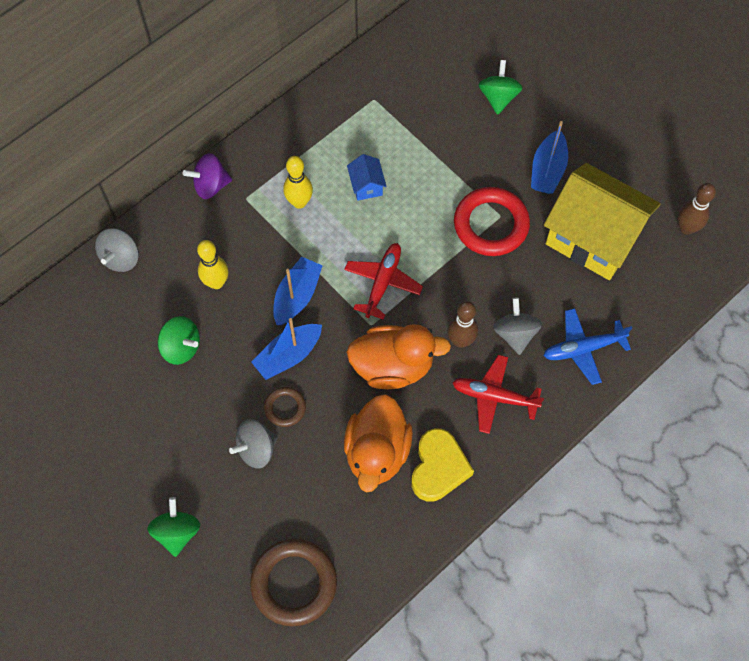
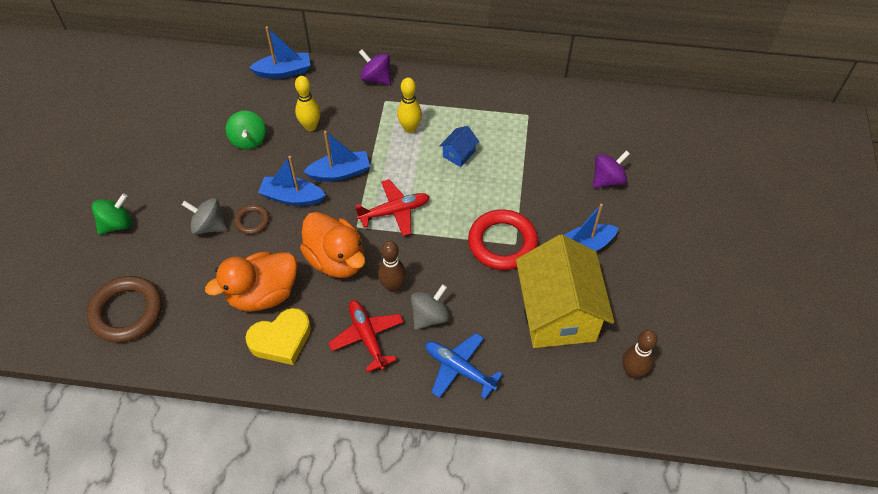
camera: 50 degrees right, 10 degrees down
grey spinning top [95,228,139,272] -> blue boat [249,26,310,79]
green spinning top [478,60,523,115] -> purple spinning top [593,150,630,188]

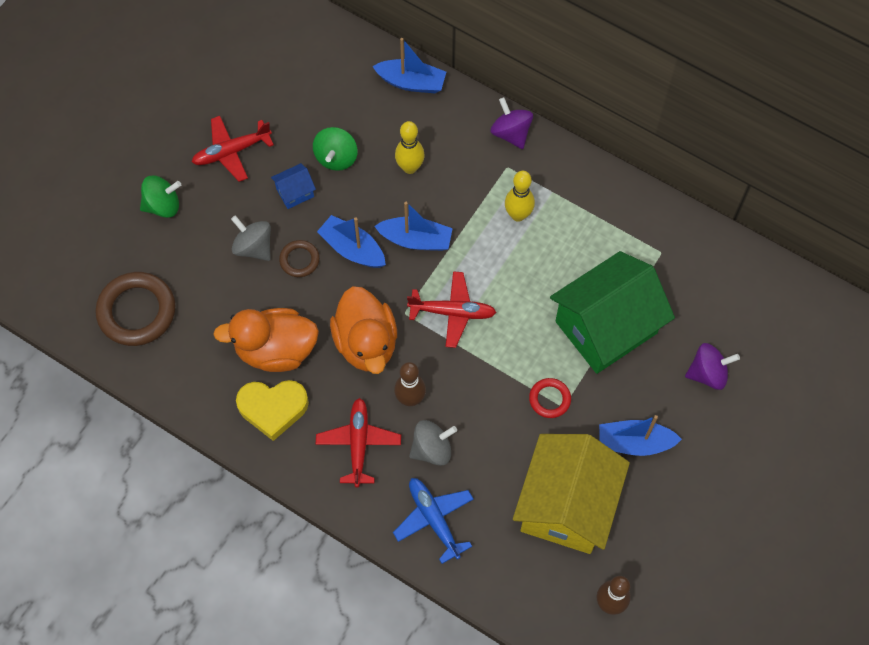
camera: 25 degrees right, 10 degrees up
blue house [440,126,479,167] -> blue house moved to [271,163,316,209]
red ring [468,209,538,270] -> red ring [529,378,571,418], size x0.52
none -> red plane [192,116,274,182]
none -> green house [550,251,675,374]

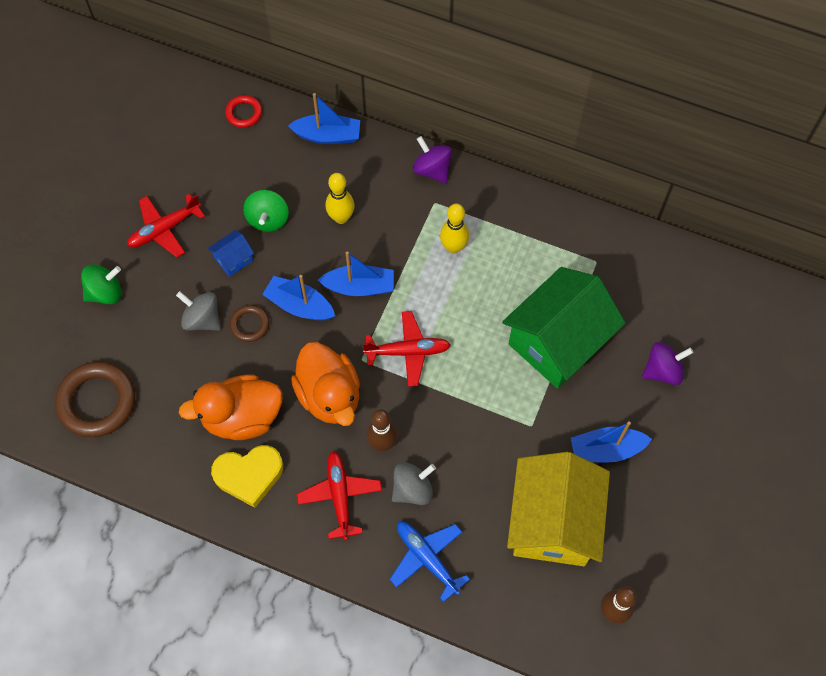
camera: 10 degrees left, 0 degrees up
red ring [529,378,571,418] -> red ring moved to [225,95,262,128]

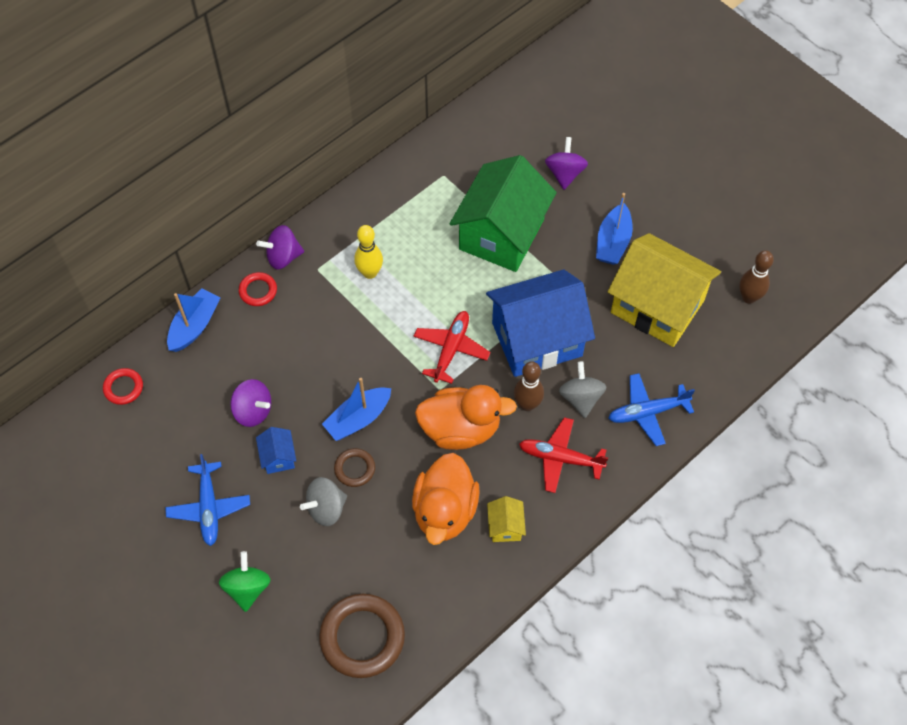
camera: 65 degrees left, 5 degrees down
red plane [127,194,205,257] -> blue plane [165,454,250,546]
yellow heart [211,445,283,508] -> yellow house [487,496,526,542]
green spinning top [243,190,289,232] -> purple spinning top [230,379,271,427]
blue boat [318,251,394,296] -> none
yellow bowling pin [326,173,354,224] -> none
green house [502,267,626,388] -> green house turned 45 degrees clockwise [450,155,557,272]
none -> red ring [239,272,277,306]
none -> blue house [486,269,595,377]

